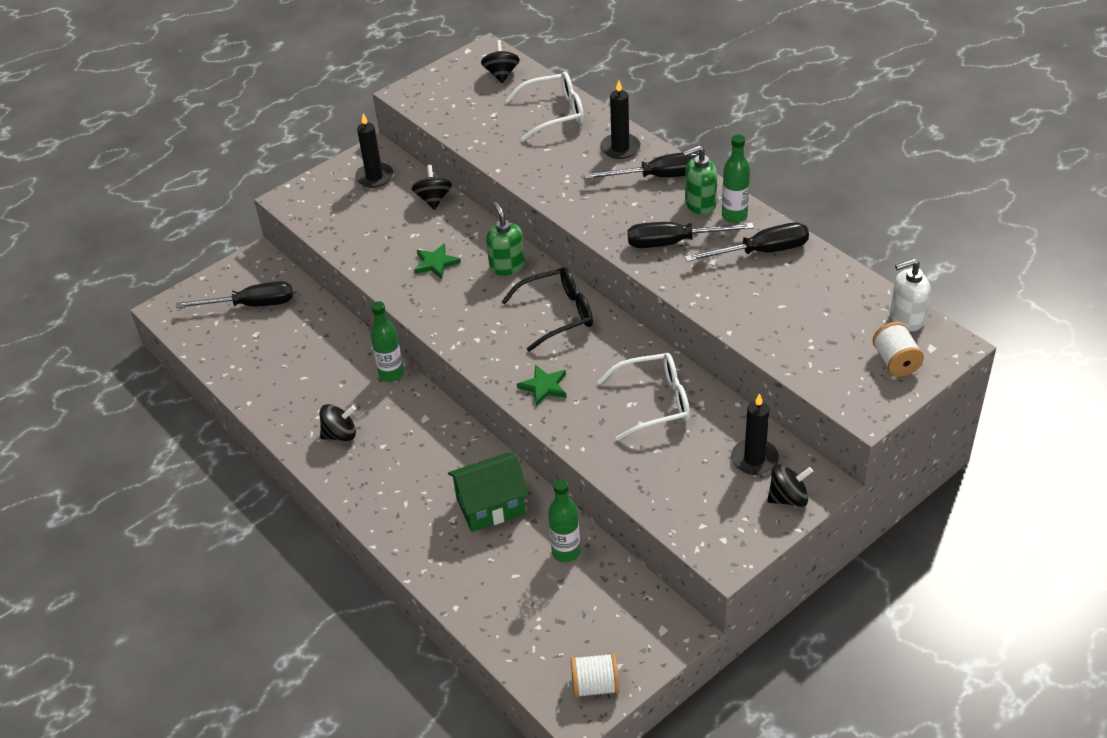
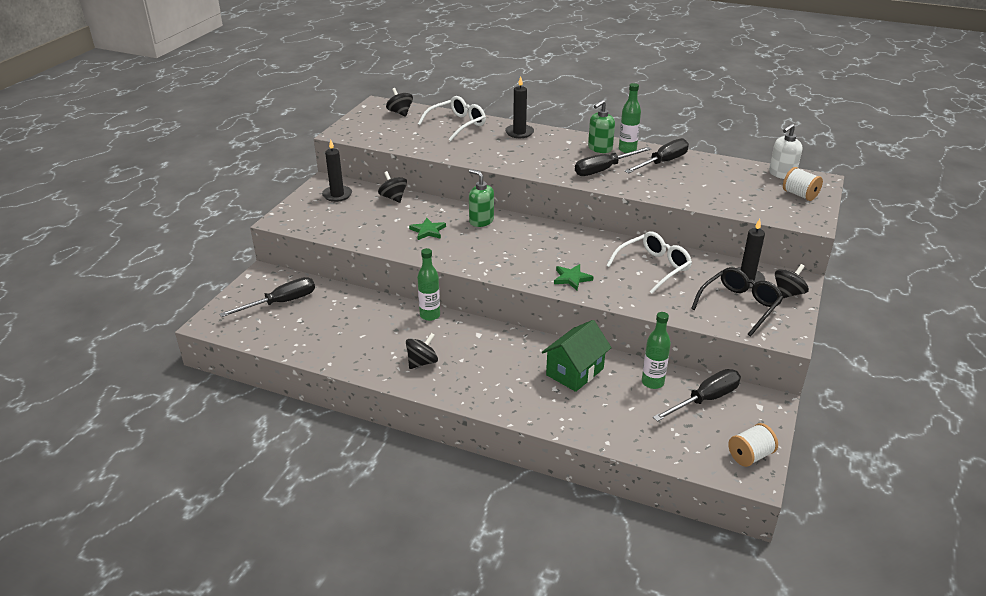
camera: 30 degrees left, 10 degrees down
black glasses [502,267,593,352] -> black glasses moved to [691,267,783,336]
black screwdriver [584,152,699,179] -> black screwdriver moved to [653,369,741,422]

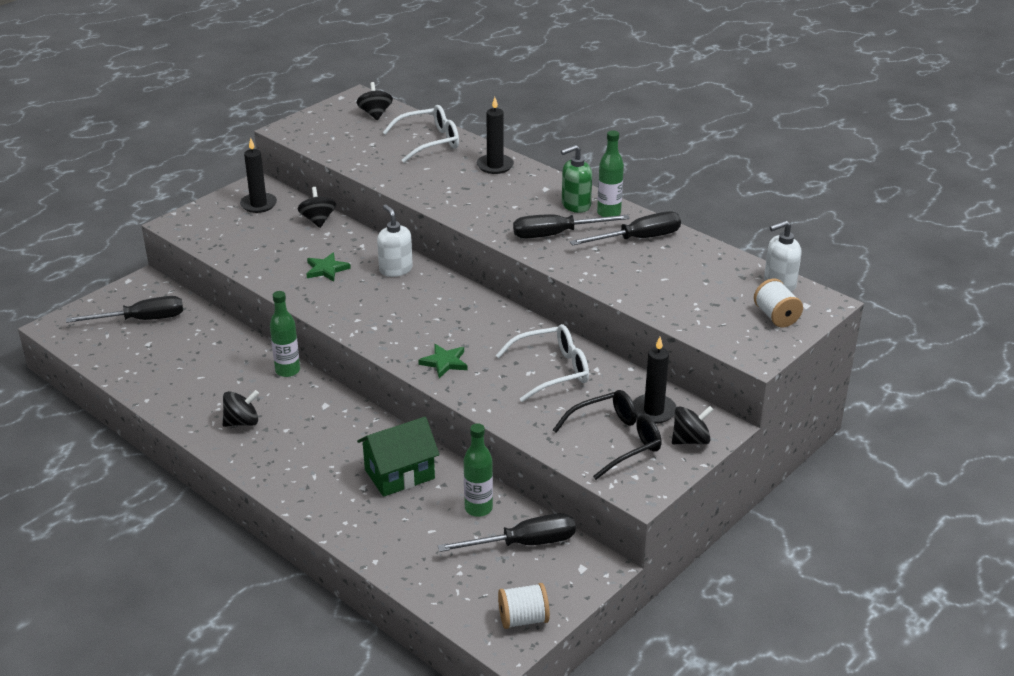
camera: 20 degrees right, 0 degrees up
green soap dispenser [469,169,494,227] -> white soap dispenser [377,204,413,277]

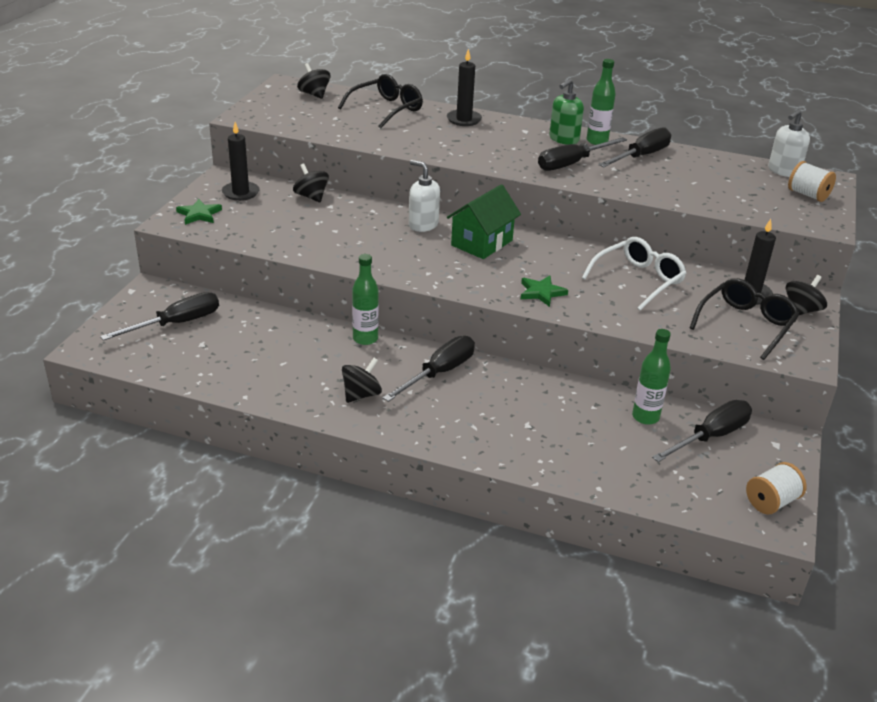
camera: 25 degrees left, 0 degrees up
green star [307,252,351,282] -> green star moved to [176,199,222,225]
green house [357,417,440,497] -> green house moved to [447,184,521,259]
white glasses [382,105,459,163] -> black glasses [338,74,423,128]
none -> black screwdriver [383,336,475,402]

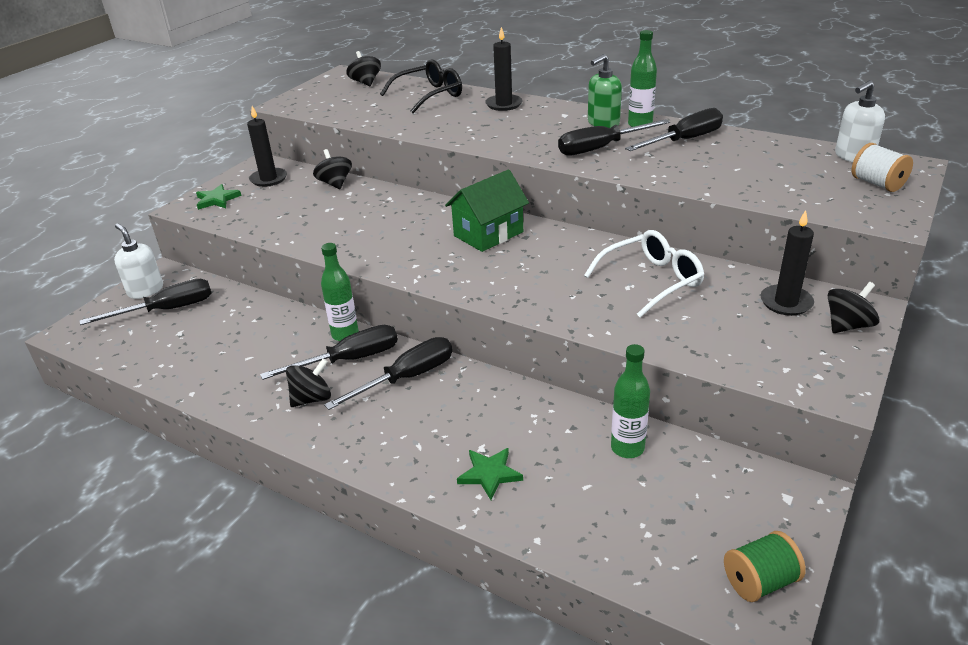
camera: 15 degrees right, 0 degrees up
white soap dispenser [409,160,440,232] -> white soap dispenser moved to [114,223,163,299]
green star [521,276,568,307] -> green star moved to [457,448,523,500]
black screwdriver [652,400,752,462] -> black screwdriver moved to [260,325,398,380]
black glasses [690,278,800,360] -> none
white spool [746,462,807,515] -> green spool [724,531,806,602]

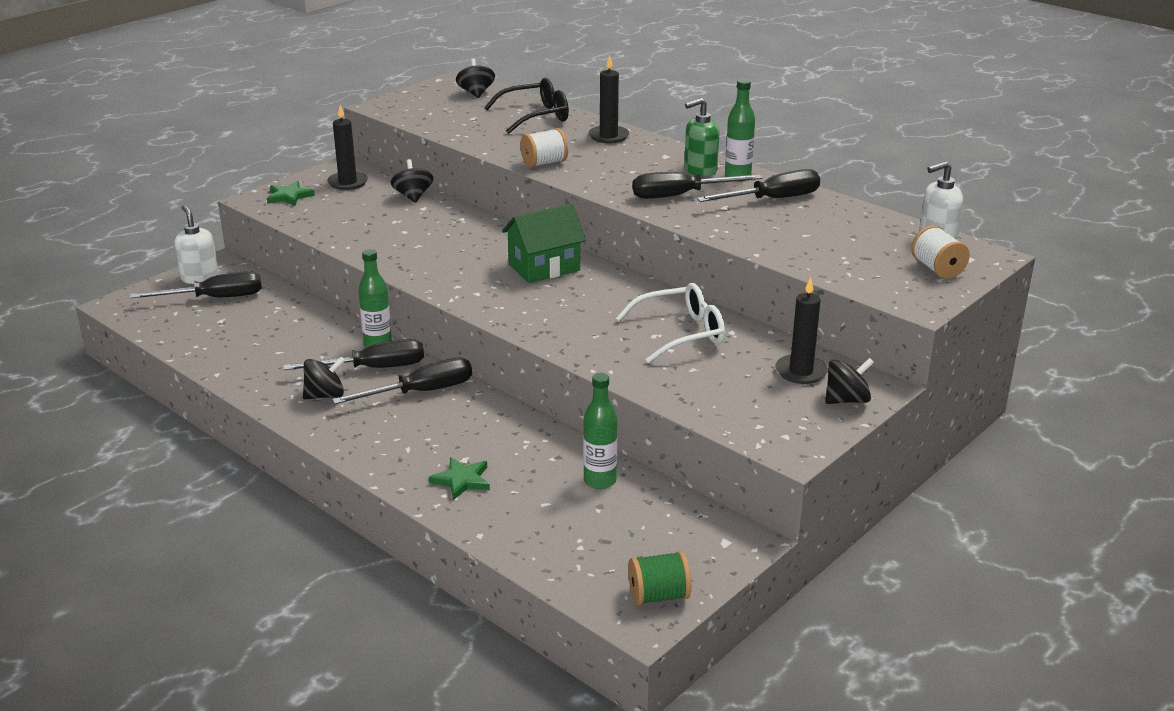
camera: 10 degrees right, 5 degrees down
none -> white spool [520,128,568,168]

